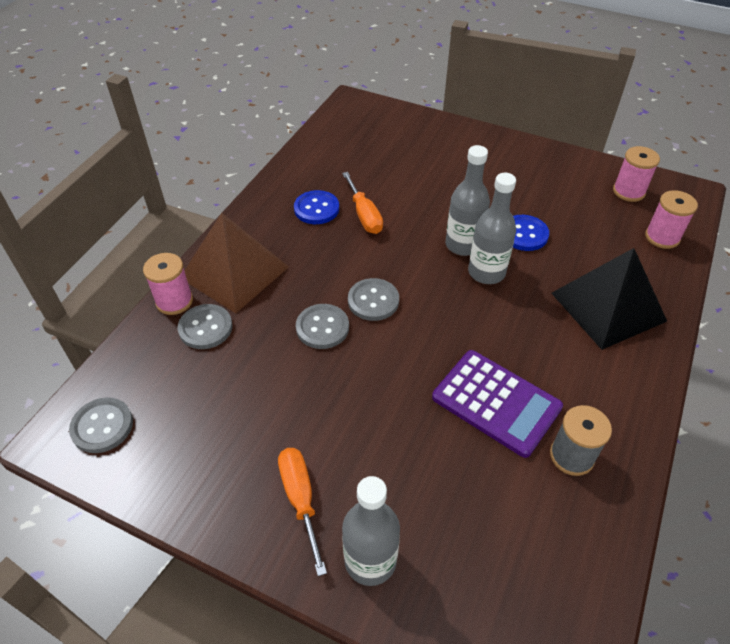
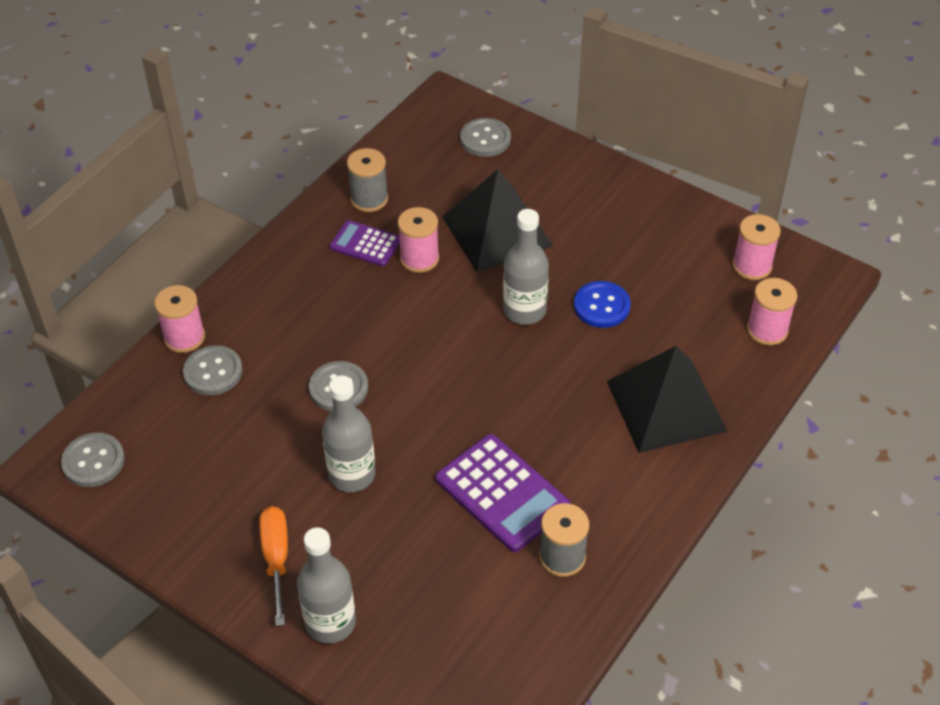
camera: 10 degrees right, 0 degrees up
brown pyramid [184,213,289,313] -> none
blue button [294,190,339,224] -> purple calculator [330,220,400,266]
orange screwdriver [342,172,383,234] -> pink spool [398,207,439,273]
grey button [348,278,399,321] -> grey button moved to [460,118,511,157]
grey bottle [468,173,516,284] -> grey bottle moved to [322,375,376,492]
none -> grey spool [347,148,388,212]
none -> black pyramid [442,169,553,272]

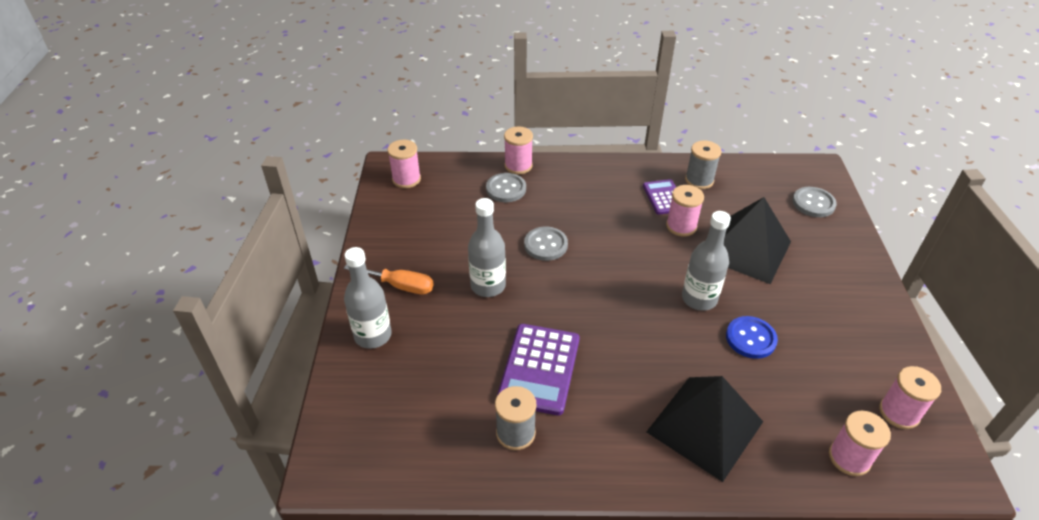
camera: 55 degrees right, 5 degrees down
grey button [61,433,125,487] -> pink spool [387,140,421,188]
orange screwdriver [260,506,288,626] -> orange screwdriver turned 60 degrees clockwise [344,264,434,295]

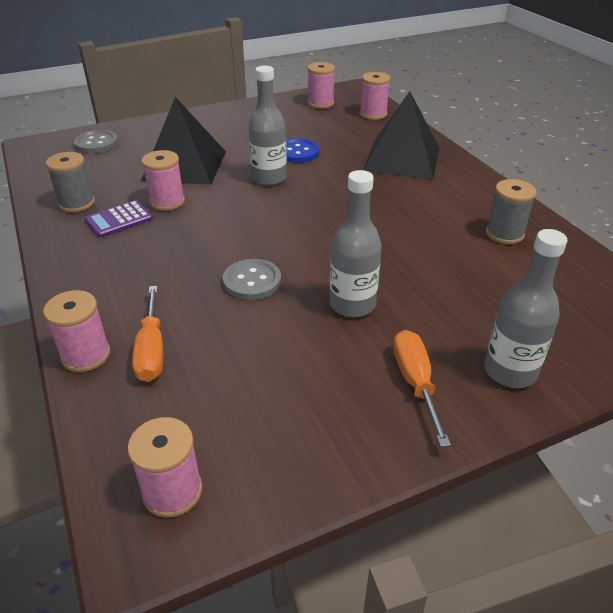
camera: 115 degrees left, 5 degrees down
grey button [486,173,526,202] -> orange screwdriver [132,286,163,382]
purple calculator [497,324,580,415] -> none

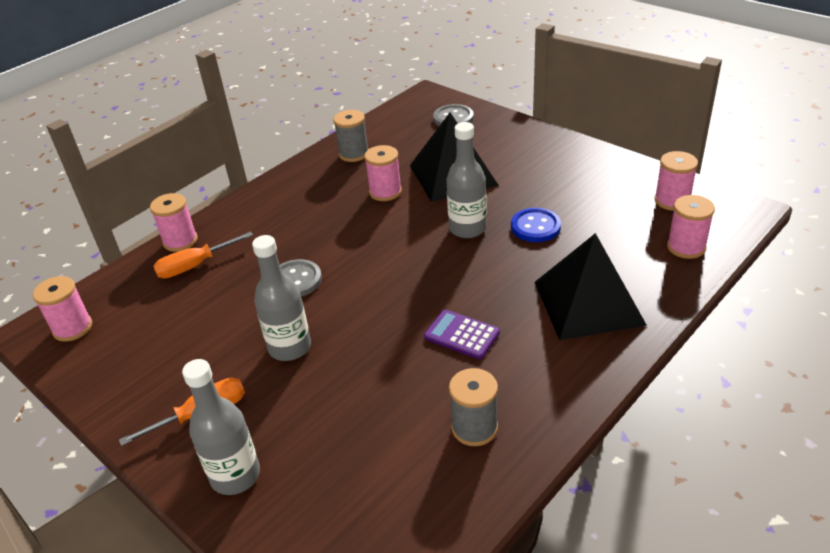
camera: 70 degrees right, 0 degrees up
purple calculator [84,200,153,238] -> purple calculator moved to [424,310,500,359]

